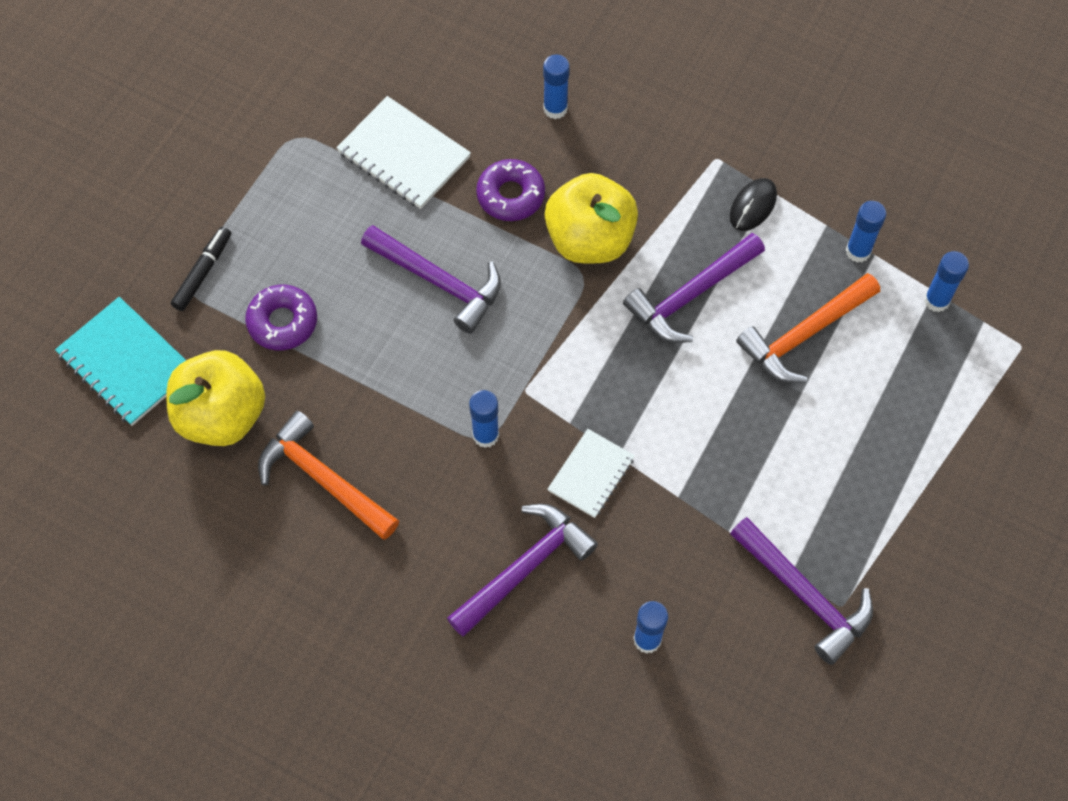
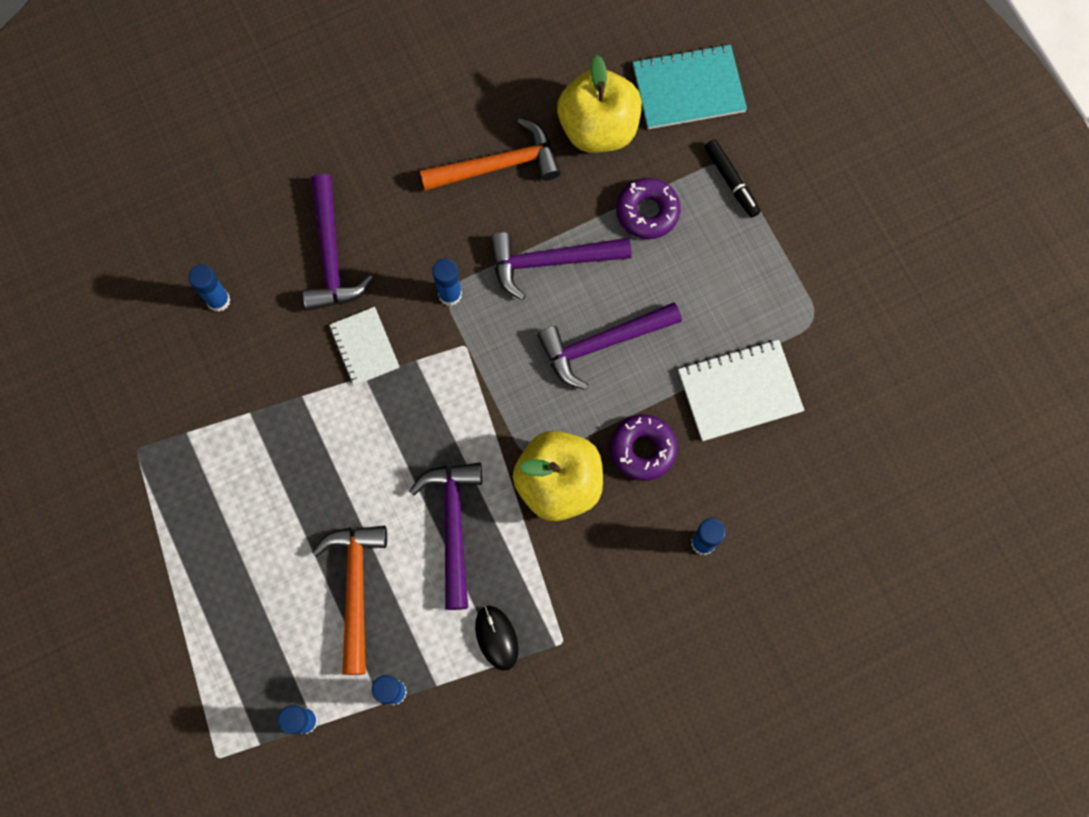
camera: 125 degrees right, 10 degrees up
purple hammer [730,517,873,665] -> purple hammer moved to [490,232,632,300]

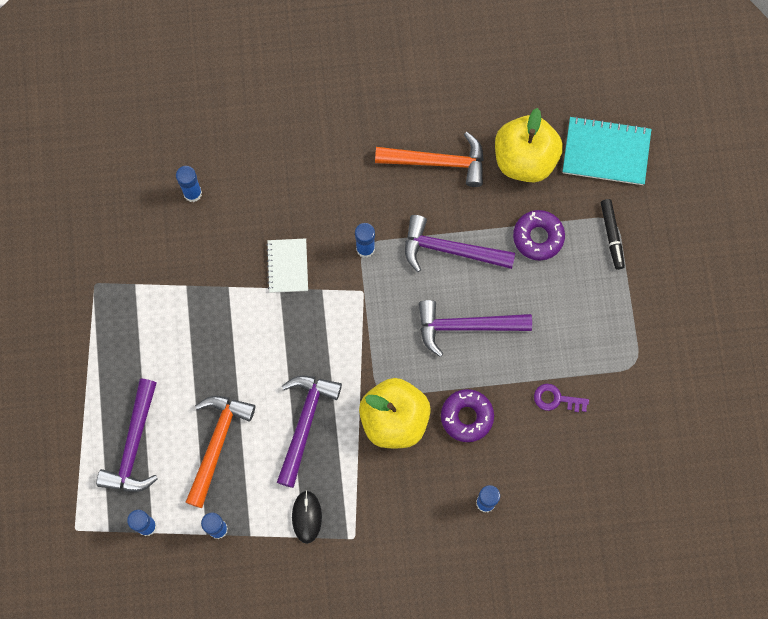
camera: 20 degrees right, 0 degrees up
purple hammer [303,174,373,311] -> purple hammer moved to [96,379,158,492]
white notebook [678,340,804,441] -> purple key [534,384,589,412]

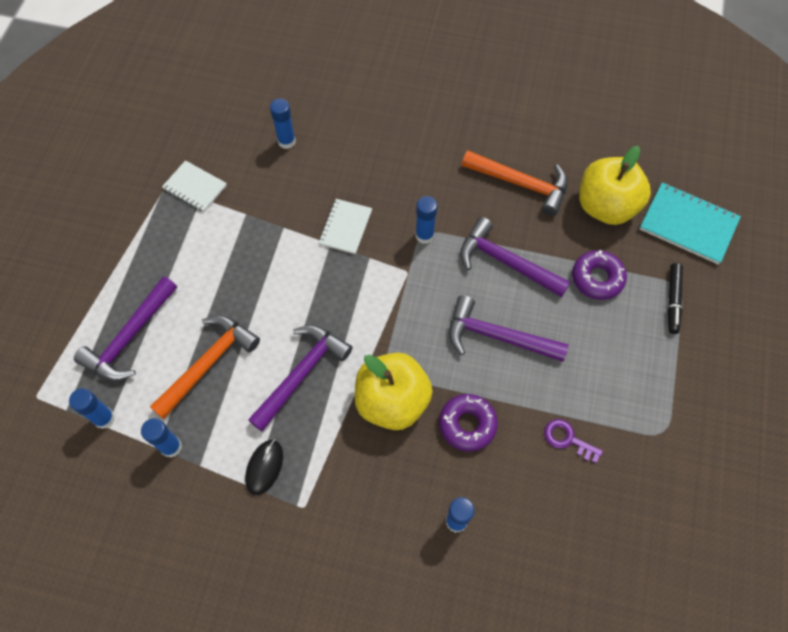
camera: 20 degrees right, 10 degrees down
none -> white notebook [162,160,227,212]

